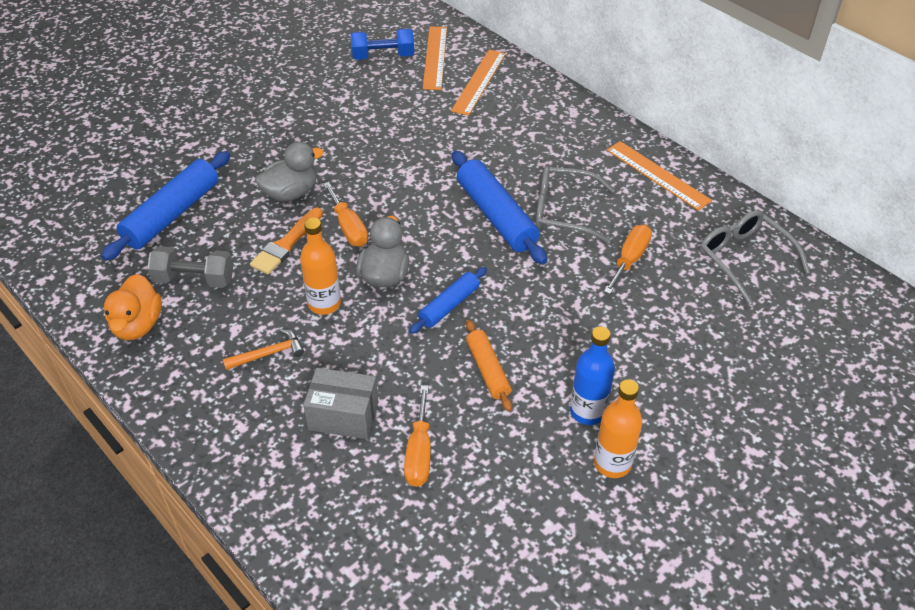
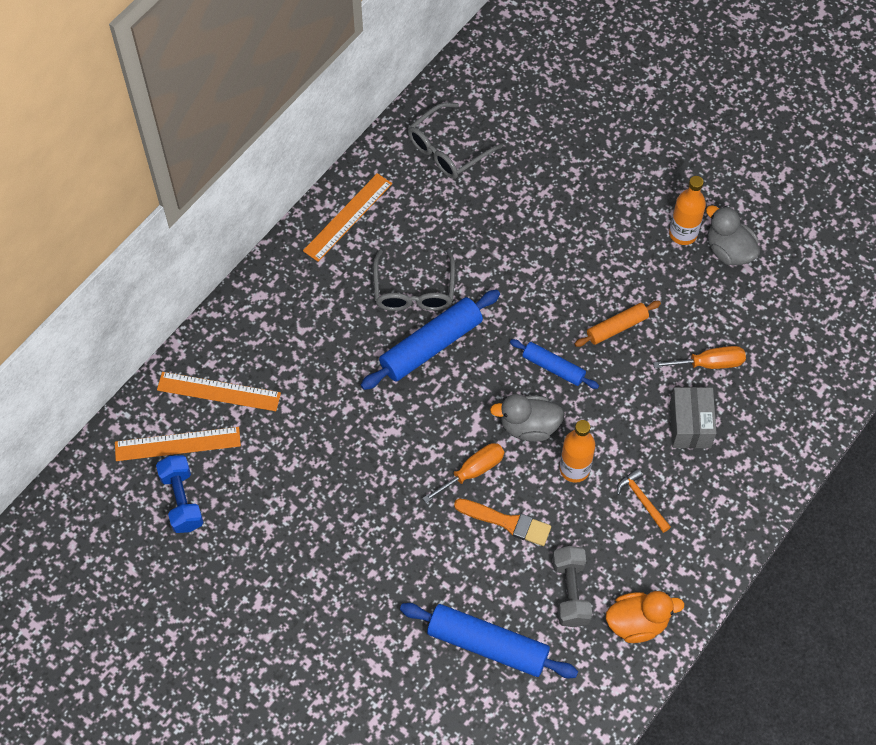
camera: 100 degrees left, 15 degrees up
grey duck [255,142,324,202] -> grey duck moved to [706,205,760,265]
blue bottle [570,326,615,425] -> none
orange screwdriver [604,225,652,294] -> none

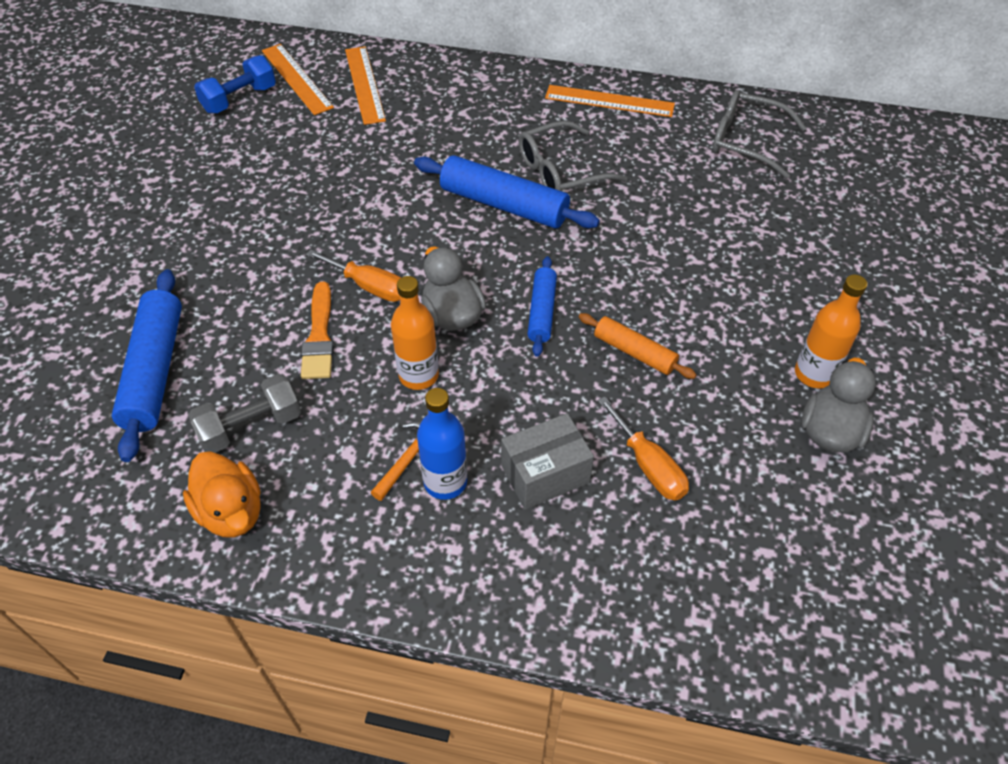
camera: 65 degrees right, 10 degrees down
none -> blue bottle [417,388,467,500]

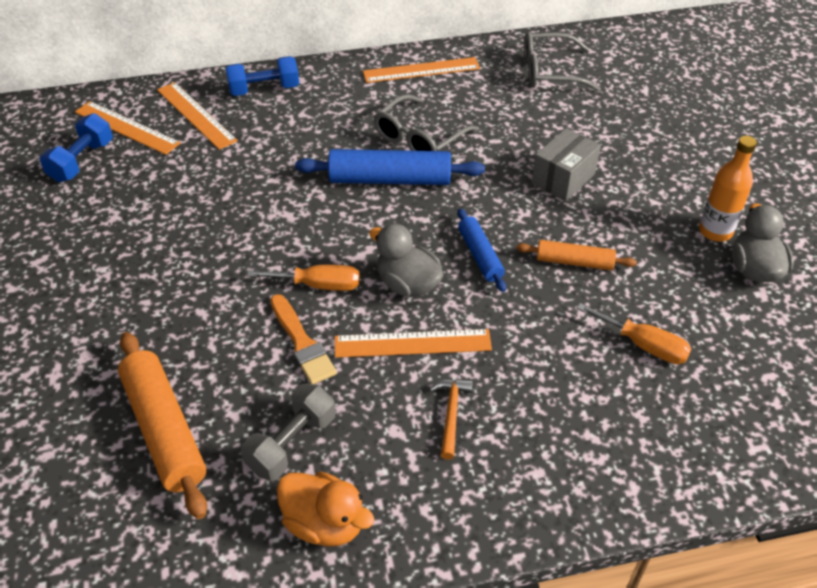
camera: 25 degrees left, 5 degrees down
blue rolling pin [112,269,182,462] -> orange rolling pin [118,332,207,519]
orange bottle [391,276,439,390] -> orange ruler [335,329,492,358]
blue bottle [417,388,467,500] -> none
grey box [501,413,594,510] -> grey box moved to [532,128,601,201]
none -> blue dumbbell [226,56,299,96]

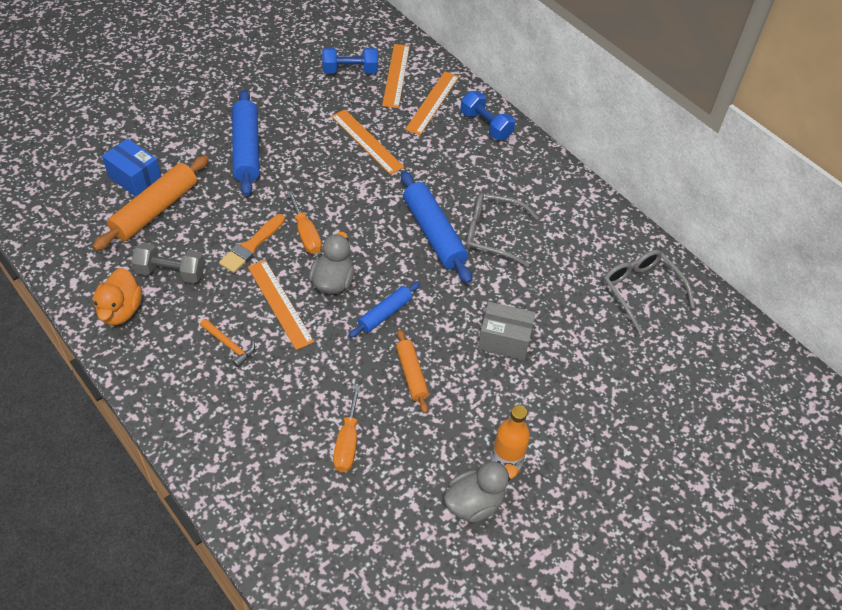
camera: 60 degrees right, 5 degrees up
orange ruler [363,57,480,83] -> orange ruler moved to [331,110,404,175]
orange hammer [430,379,473,460] -> orange hammer turned 60 degrees clockwise [200,319,255,368]
none -> blue box [102,138,161,197]
none -> blue rolling pin [232,90,260,196]

